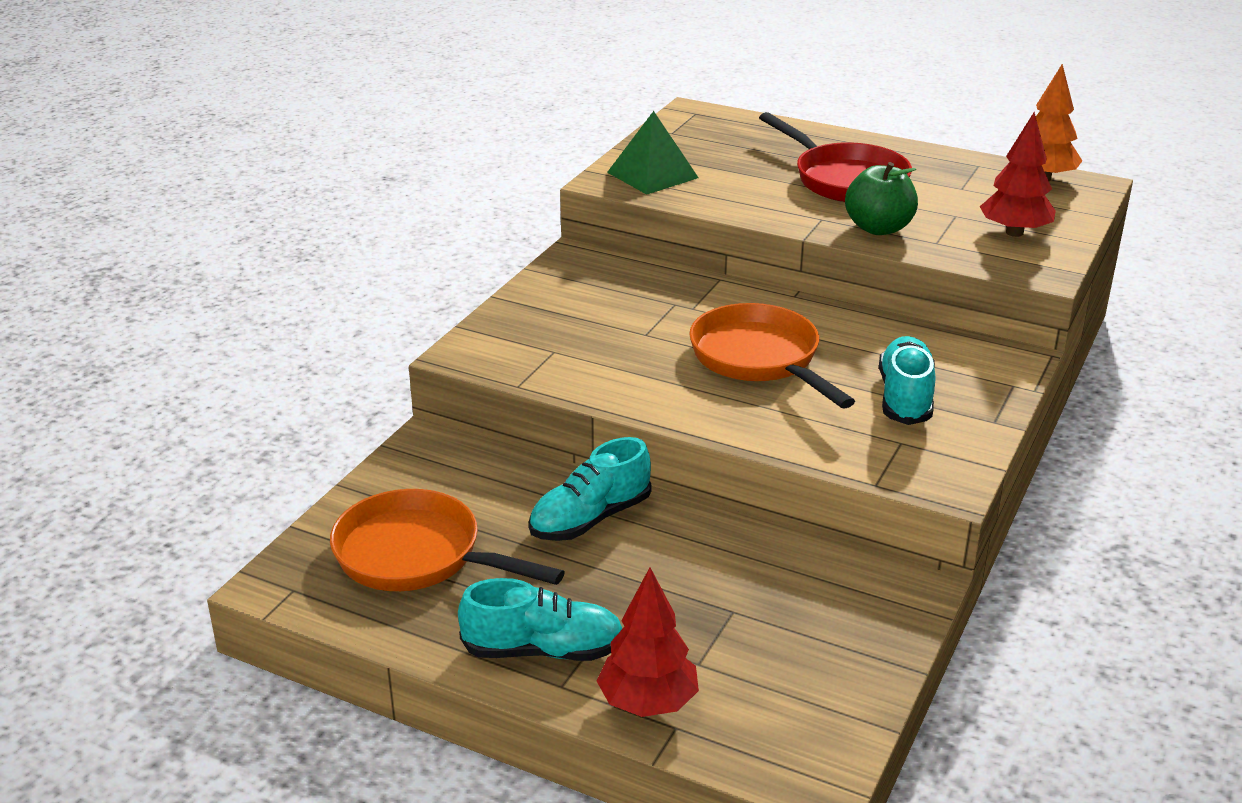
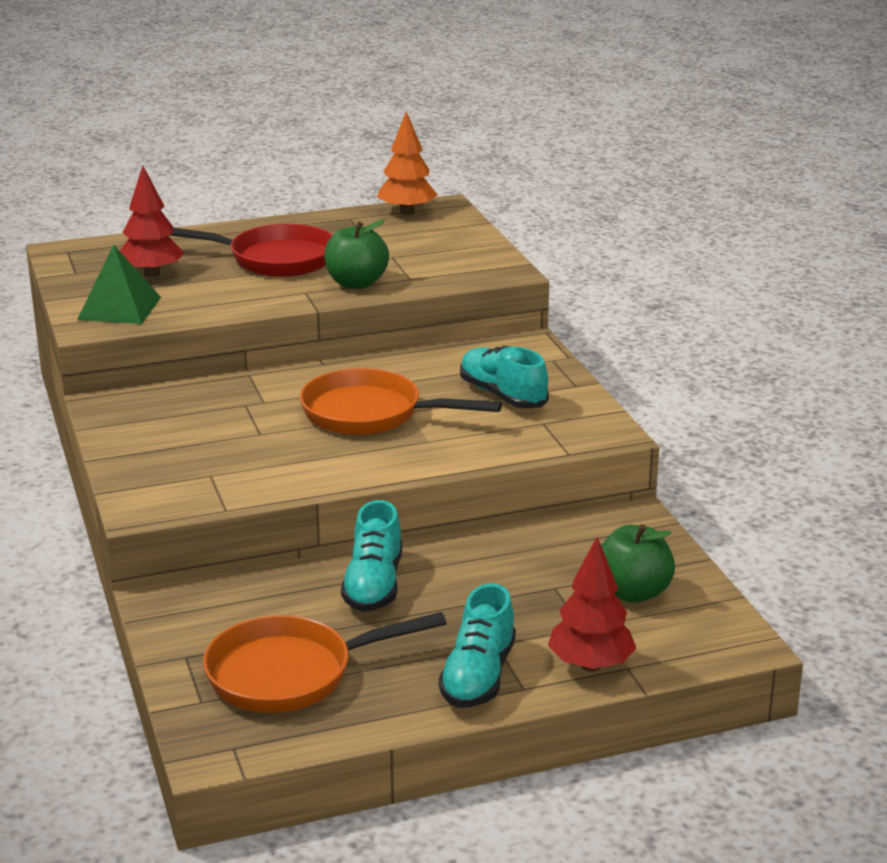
camera: 45 degrees left, 5 degrees down
turquoise shoe [458,578,622,661] -> turquoise shoe turned 150 degrees clockwise [439,583,516,708]
red tree [980,112,1056,237] -> red tree moved to [120,166,184,277]
none -> green apple [601,524,675,603]

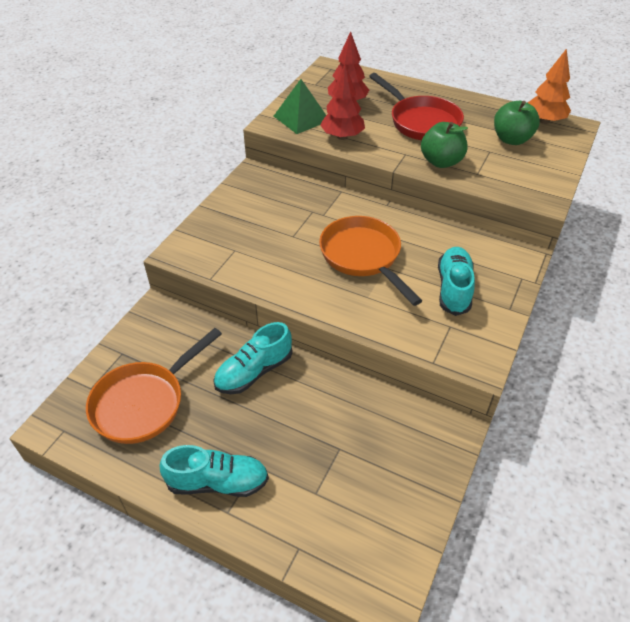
camera: 45 degrees right, 20 degrees up
orange pan [203,612,447,713] -> orange pan turned 75 degrees counterclockwise [86,328,222,444]
turquoise shoe [439,583,516,708] -> turquoise shoe turned 150 degrees counterclockwise [160,445,269,497]
red tree [548,537,636,671] -> red tree moved to [320,64,365,140]
green apple [601,524,675,603] -> green apple moved to [494,101,540,145]

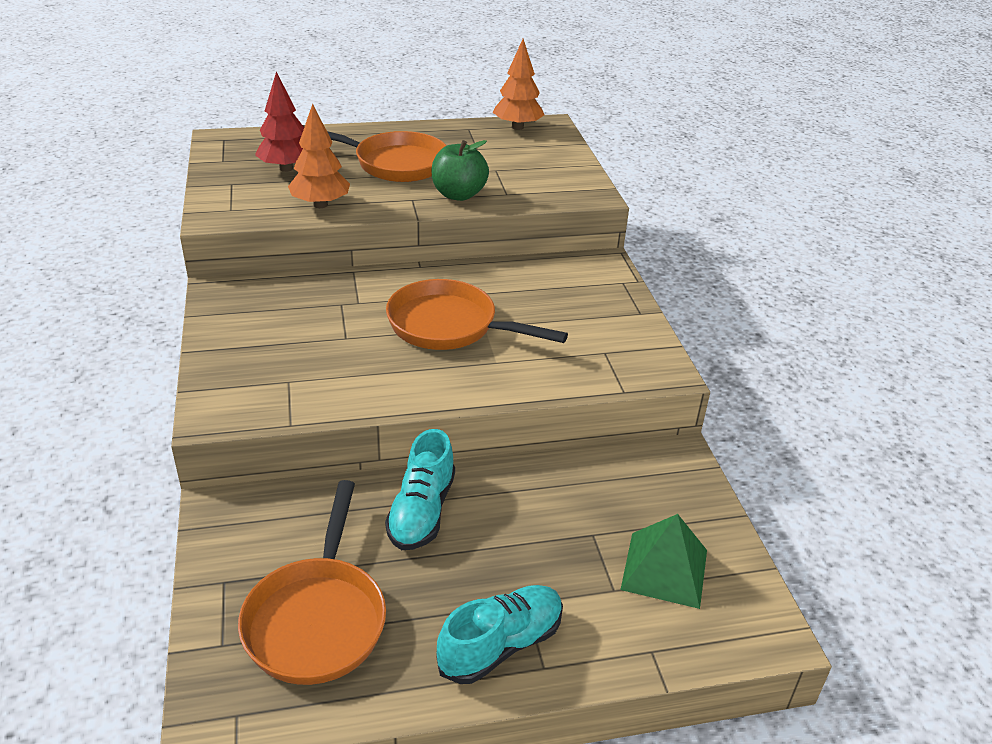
camera: 40 degrees left, 10 degrees down
green pyramid [274,79,326,134] -> green pyramid moved to [620,514,707,609]
red tree [320,64,365,140] -> orange tree [288,104,350,208]
red pan [369,73,464,140] -> orange pan [303,125,447,182]
turquoise shoe [438,247,475,316] -> none
green apple [494,101,540,145] -> none

